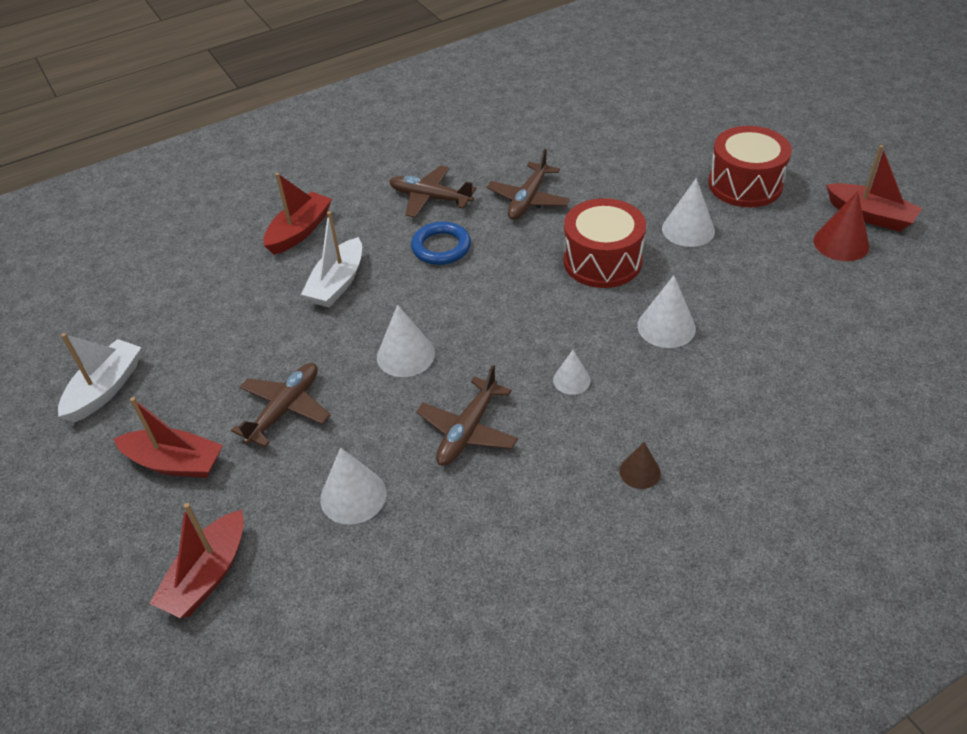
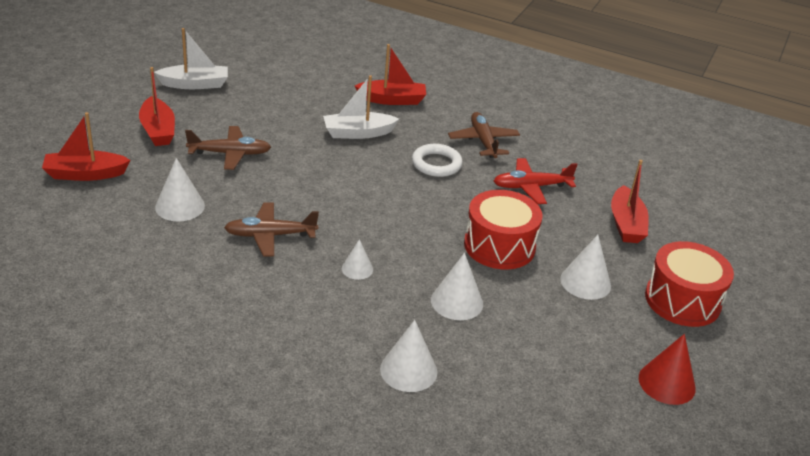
camera: 50 degrees right, 10 degrees down
white cone [377,305,435,377] -> white cone moved to [380,320,437,392]
blue ring [411,221,471,265] -> white ring [412,144,463,177]
brown plane [487,149,570,220] -> red plane [494,158,578,204]
brown cone [619,442,661,489] -> none
red boat [826,145,922,232] -> red boat moved to [611,160,649,243]

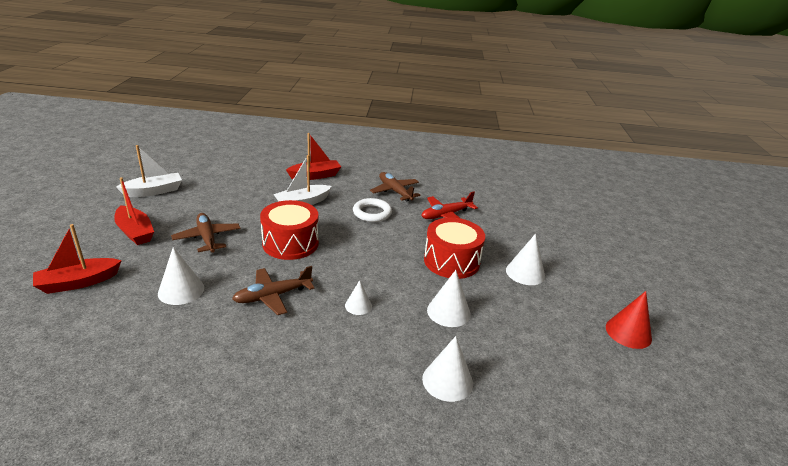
camera: 20 degrees left, 5 degrees down
brown plane [185,126,271,170] -> brown plane turned 90 degrees counterclockwise [171,213,240,253]
red boat [611,160,649,243] -> none
red drum [645,241,734,327] -> red drum moved to [260,200,319,260]

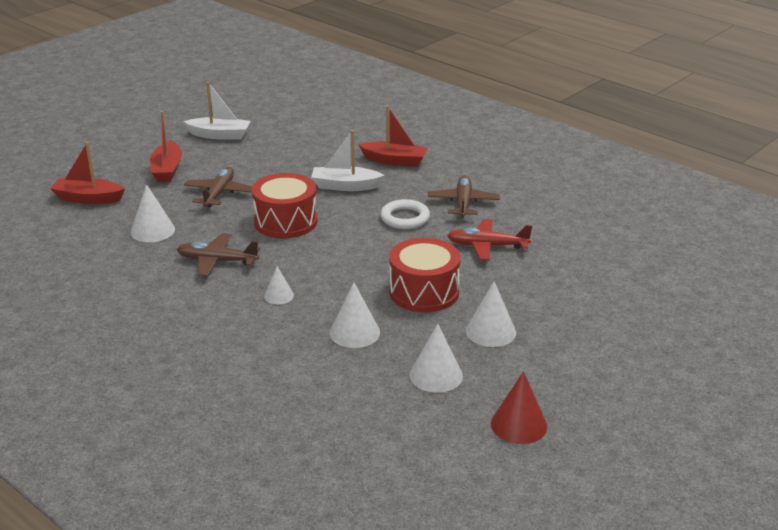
camera: 40 degrees right, 0 degrees up
white cone [422,336,473,402] -> white cone moved to [410,324,463,393]

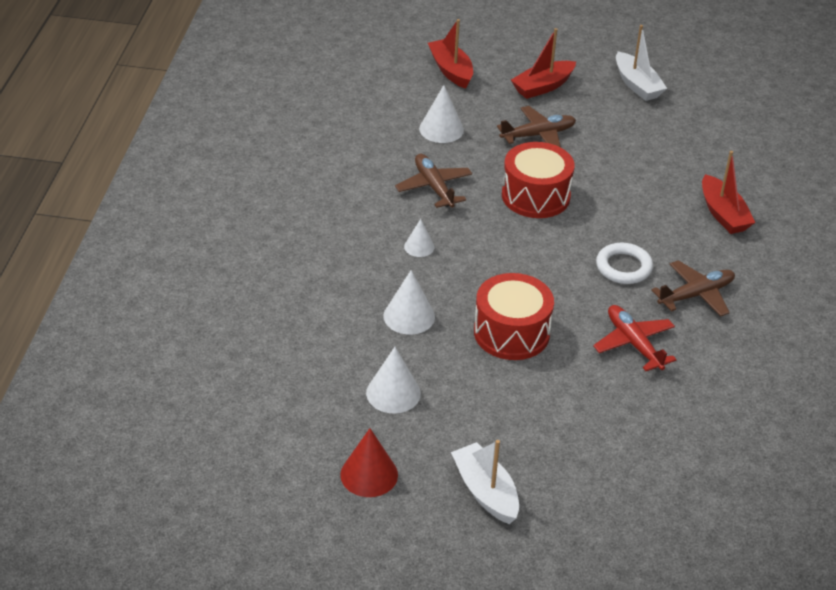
camera: 55 degrees right, 10 degrees up
white boat [311,130,385,191] -> white boat moved to [451,440,519,524]
white cone [466,282,516,347] -> none

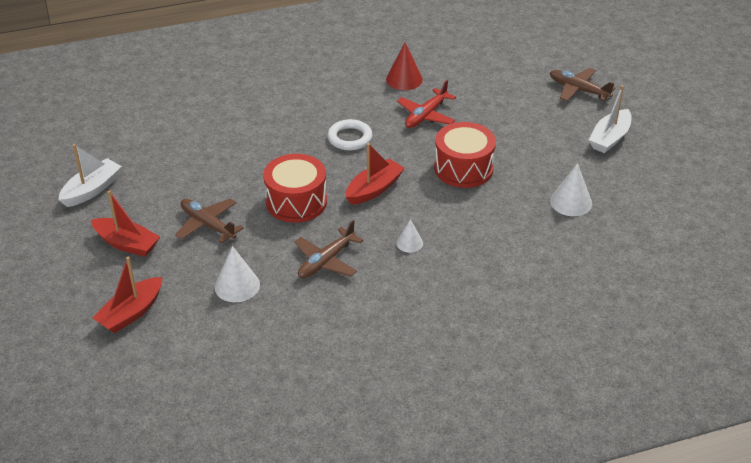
camera: 115 degrees left, 0 degrees up
red cone [340,428,398,497] -> red cone moved to [386,42,423,90]
white cone [383,270,435,335] -> none
brown plane [651,260,735,316] -> brown plane moved to [550,68,615,101]
red boat [702,151,755,234] -> red boat moved to [346,143,405,205]

